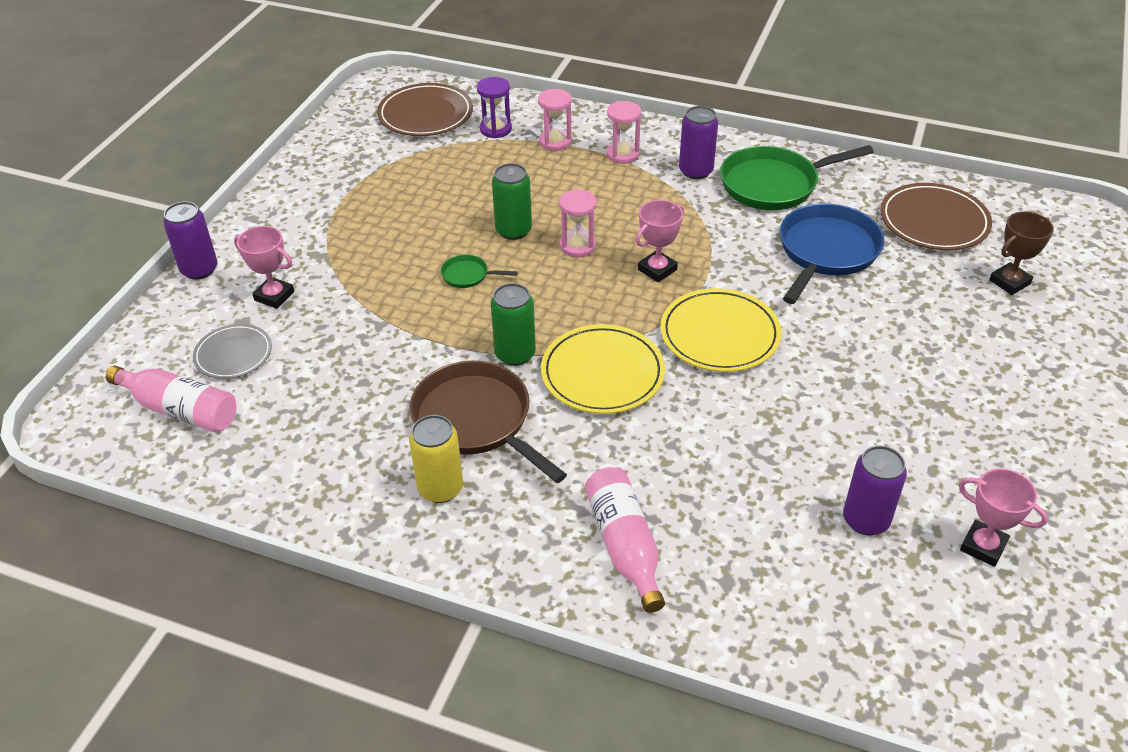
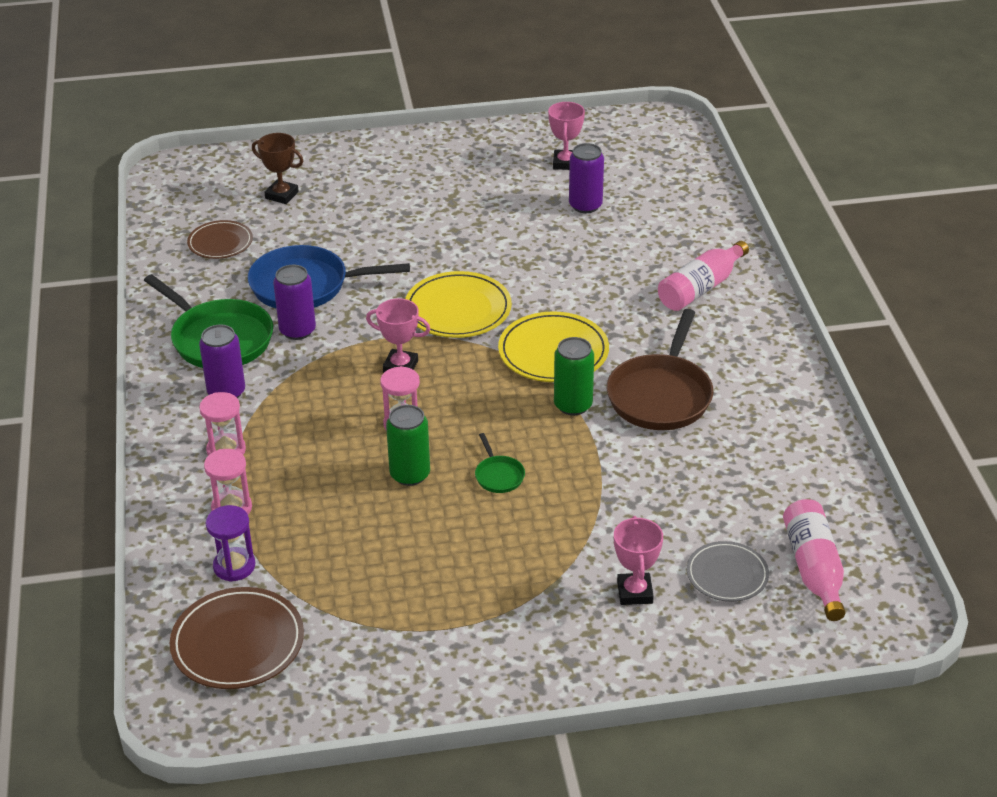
camera: 120 degrees left, 5 degrees down
purple can [163,201,218,280] -> purple can moved to [273,265,316,340]
yellow can [409,415,463,503] -> none
brown plate [880,183,992,250] -> brown plate [187,220,253,259], size x0.64

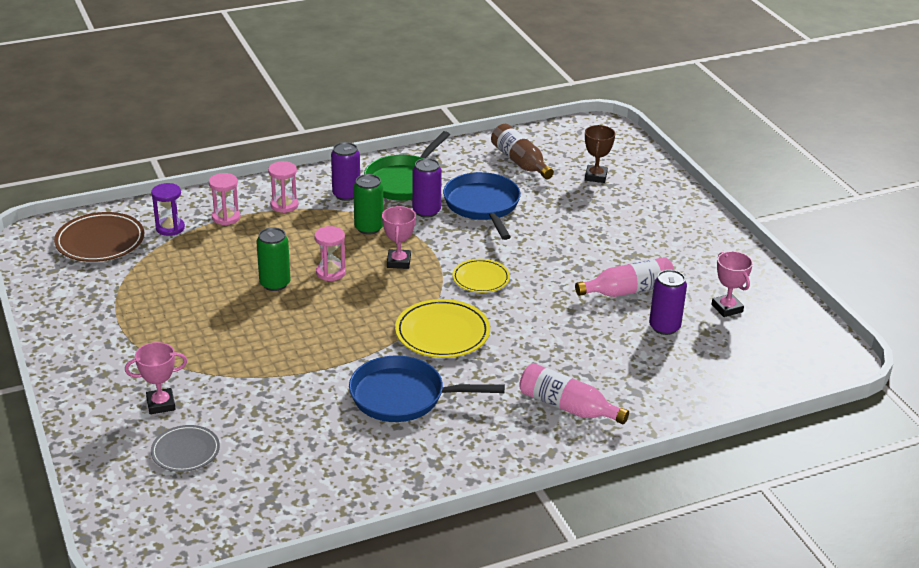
camera: 75 degrees right, 5 degrees down
brown plate [187,220,253,259] -> brown bottle [491,124,554,179]
yellow plate [405,271,512,338] -> yellow plate [452,259,510,293], size x0.64
green pan [475,433,525,493] -> none
pink trophy [548,102,585,170] -> pink trophy turned 75 degrees clockwise [711,251,753,317]
green can [554,337,594,416] -> green can moved to [353,174,383,235]
brown pan [607,309,713,430] -> blue pan [349,356,505,422]
pink bottle [783,499,845,621] -> pink bottle moved to [575,257,674,297]

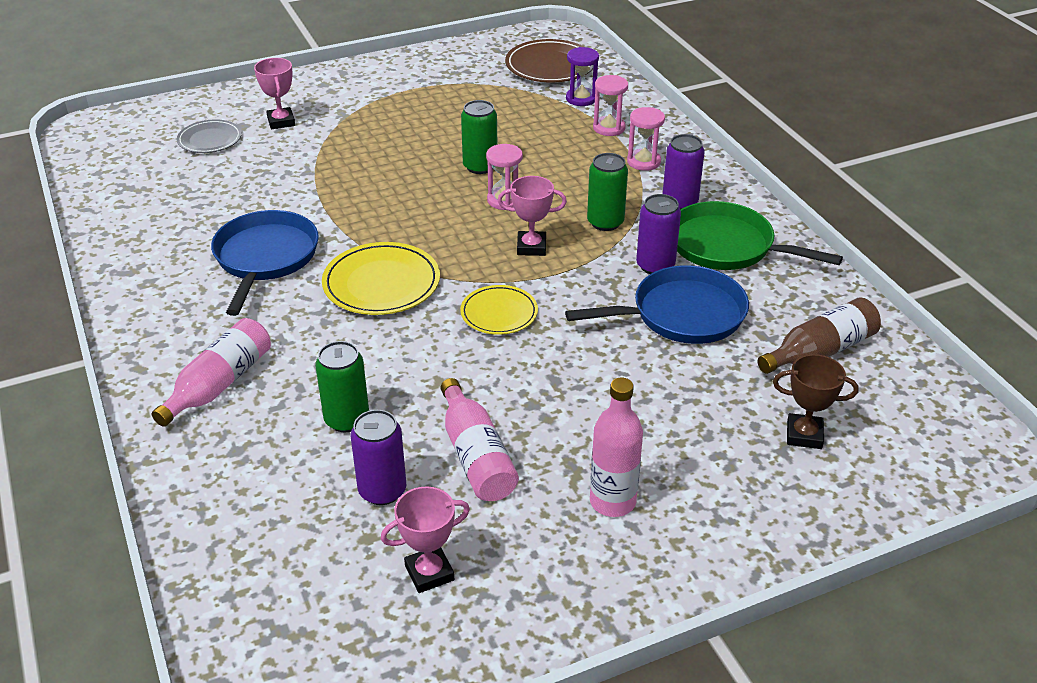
camera: 90 degrees right, 5 degrees up
none -> green can [315,341,369,432]
none -> pink bottle [590,378,643,517]

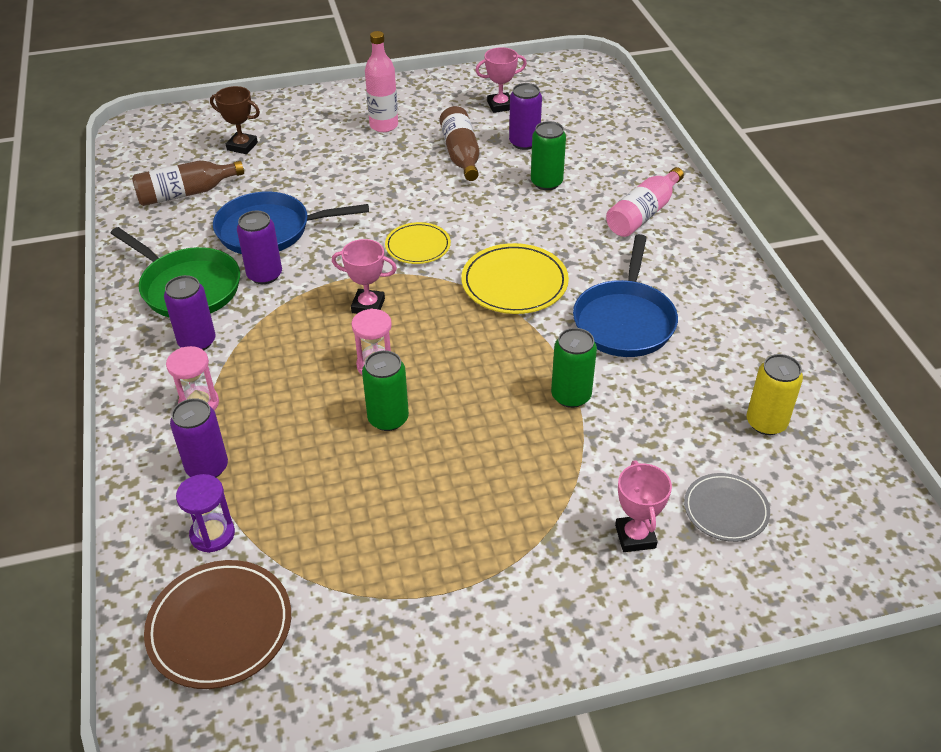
camera: 170 degrees left, 5 degrees up
pink bottle [441,378,519,501] -> brown bottle [440,106,480,181]
green can [587,153,628,231] -> green can moved to [551,328,597,408]
pink hourglass [593,75,628,136] -> purple can [170,398,228,478]
none -> yellow can [746,354,803,435]

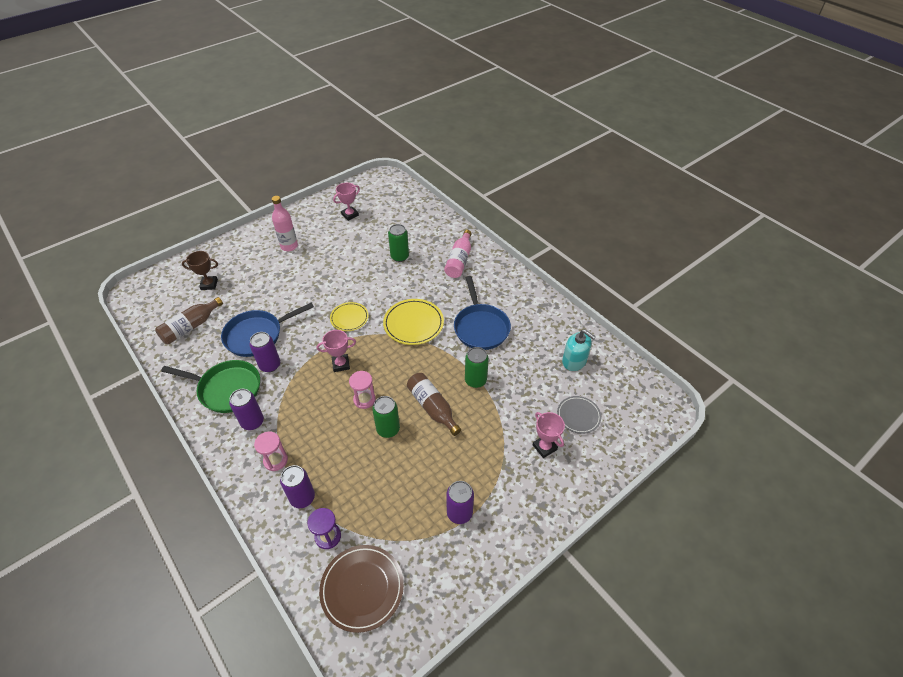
camera: 25 degrees left, 5 degrees up
brown bottle [440,106,480,181] -> brown bottle moved to [407,373,461,436]
purple can [509,83,542,150] -> purple can moved to [446,481,474,524]
yellow can [746,354,803,435] -> turquoise soap dispenser [562,329,596,371]

